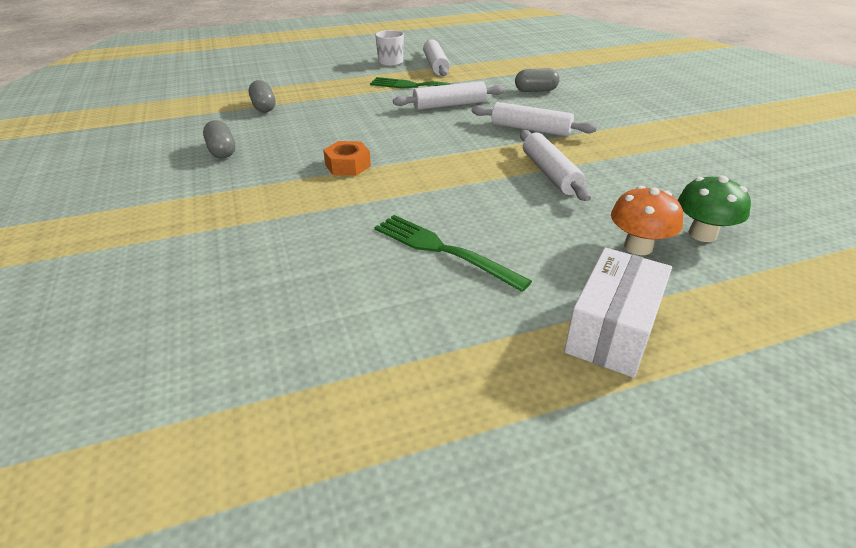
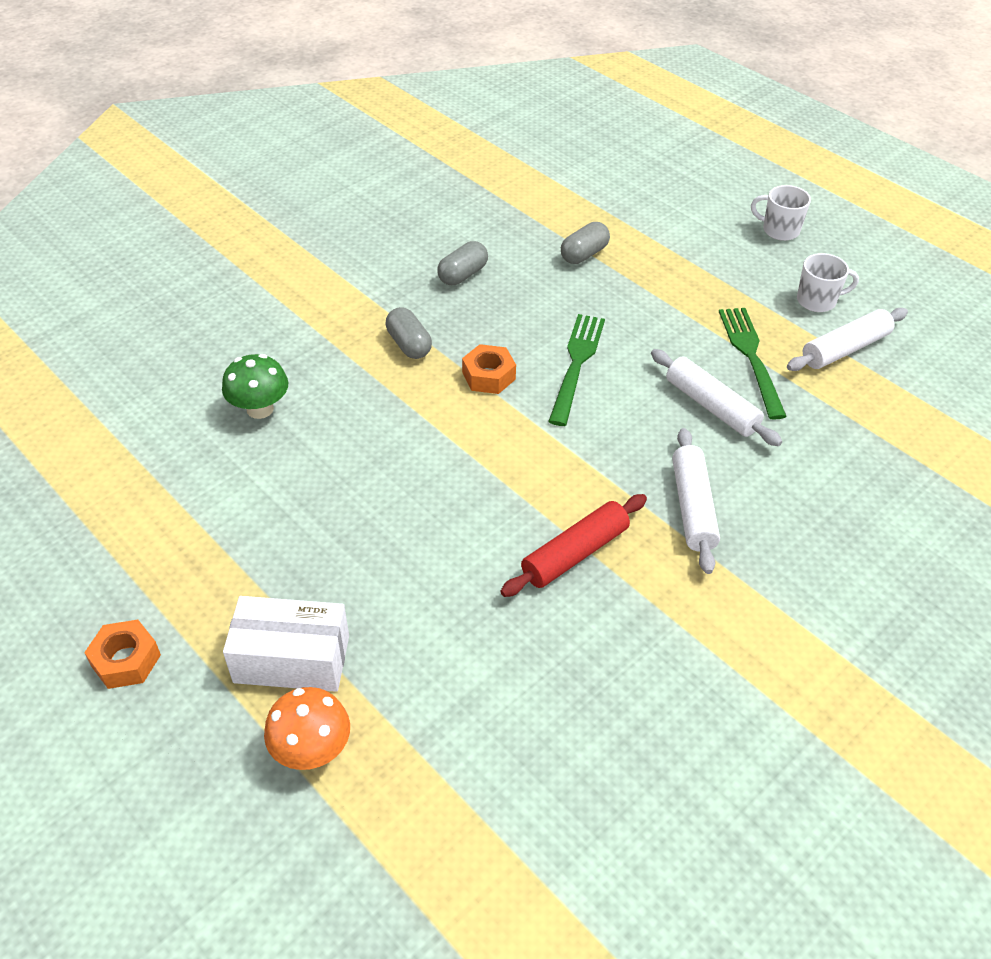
camera: 65 degrees right, 10 degrees up
green fork [375,215,532,292] -> green fork moved to [548,314,605,426]
grey capsule [515,68,560,92] -> grey capsule moved to [386,307,432,359]
white rolling pin [520,130,591,201] -> red rolling pin [500,494,647,597]
orange mushroom [611,186,683,255] -> orange mushroom moved to [264,687,350,770]
green mushroom [678,175,751,242] -> green mushroom moved to [222,354,289,419]
none -> orange nut [84,620,161,689]
none -> white mug [751,185,811,241]

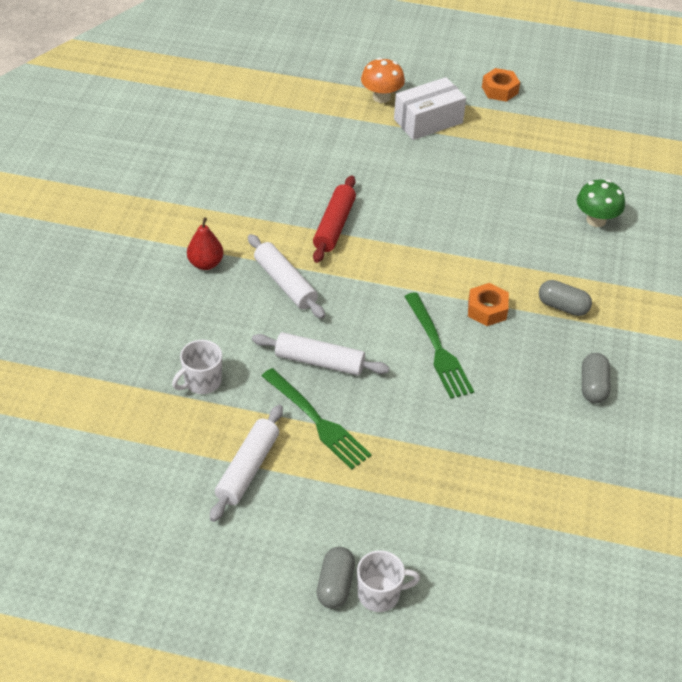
camera: 145 degrees right, 0 degrees up
grey capsule [561,222,610,264] -> grey capsule moved to [316,547,355,609]
white mug [797,253,859,312] -> white mug moved to [172,340,222,394]
none -> red pear [187,217,223,270]

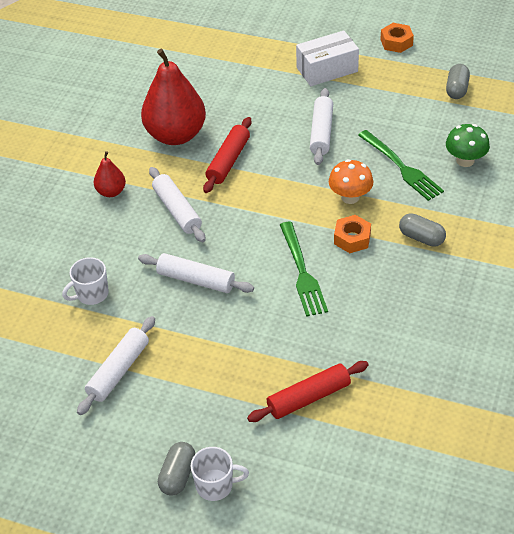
camera: 10 degrees right, 0 degrees up
green fork [262,368,372,469] -> green fork moved to [358,130,444,201]
orange mushroom [361,58,405,103] -> orange mushroom moved to [329,159,373,204]
grey capsule [582,353,610,403] -> grey capsule moved to [446,64,470,99]
none -> red pear [141,49,206,145]
none -> red rolling pin [247,361,368,422]
none -> white rolling pin [310,88,333,165]

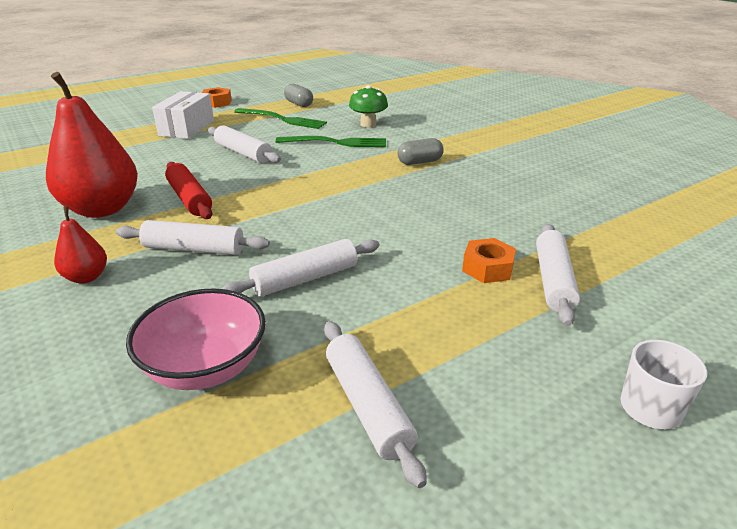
camera: 55 degrees left, 15 degrees down
white mug [62,257,109,305] -> pink bowl [126,288,266,390]
grey capsule [158,442,195,496] -> none
red rolling pin [247,361,368,422] -> white rolling pin [536,224,580,326]
green fork [280,222,328,317] -> green fork moved to [234,108,327,129]
orange mushroom [329,159,373,204] -> none
orange nut [334,215,371,253] -> orange nut moved to [462,238,516,283]

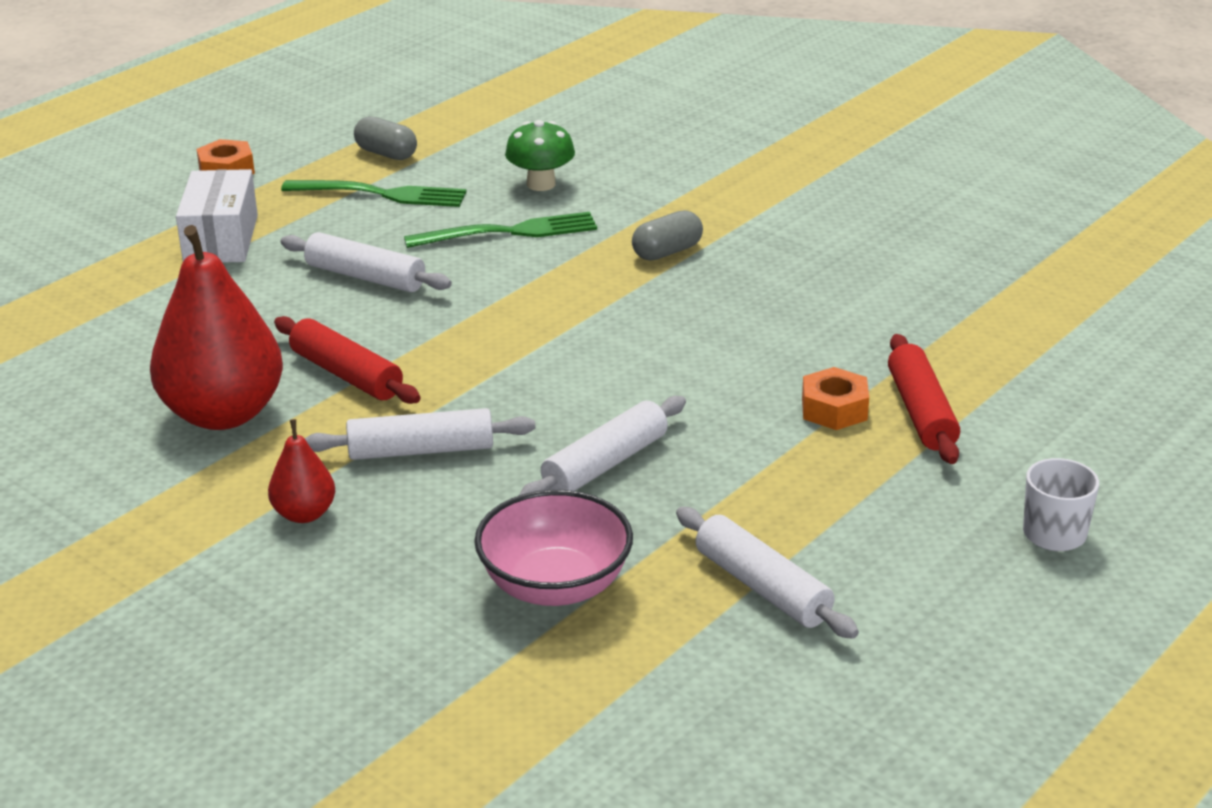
camera: 15 degrees left, 0 degrees up
white rolling pin [536,224,580,326] -> red rolling pin [888,334,960,464]

